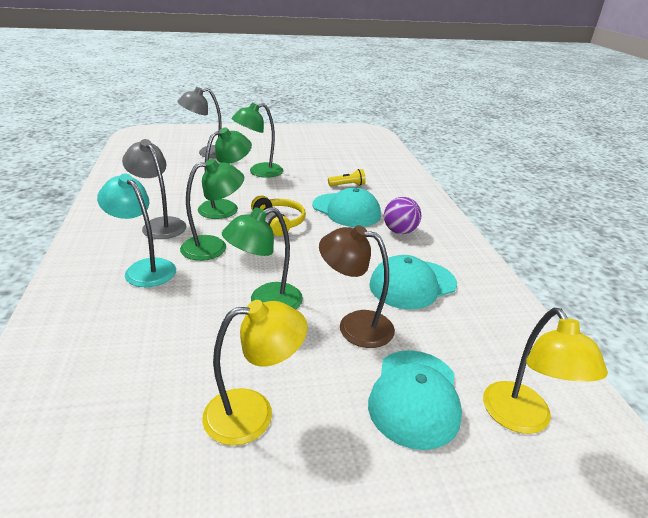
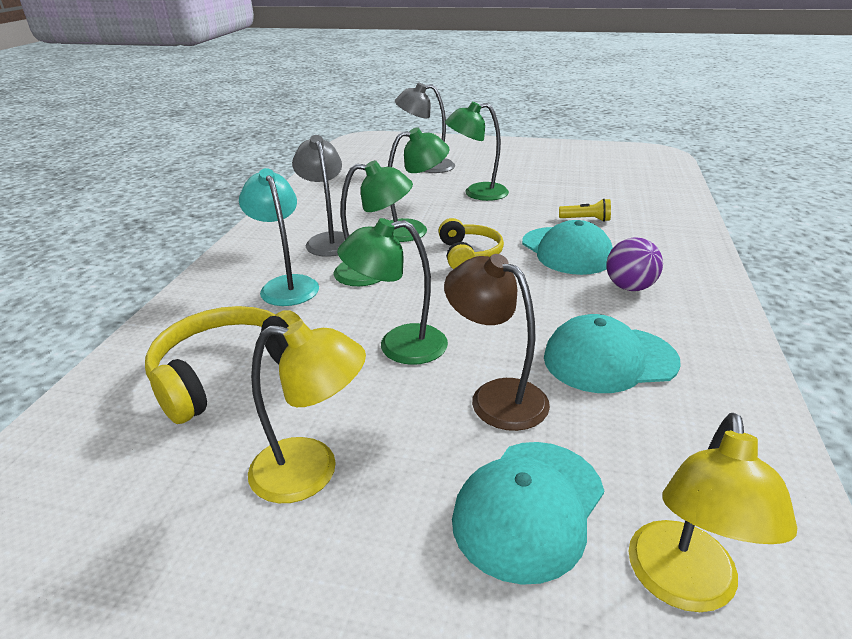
camera: 25 degrees right, 0 degrees up
none -> yellow headphones [145,306,303,424]

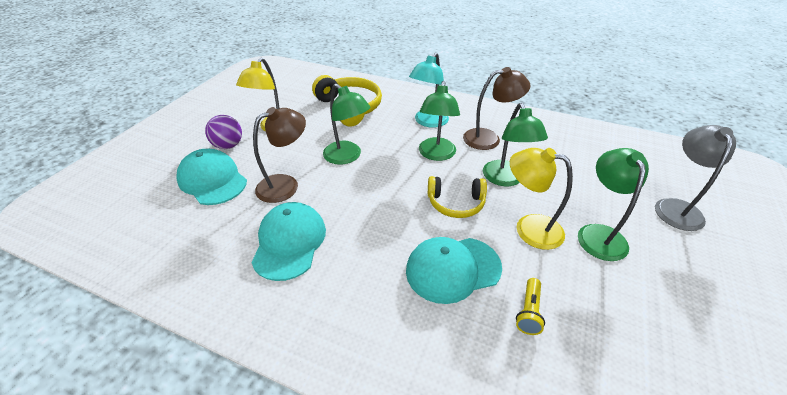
camera: 100 degrees right, 10 degrees up
turquoise lamp [239,168,319,306] -> turquoise lamp turned 135 degrees clockwise [409,53,449,128]
grey lamp [292,135,350,257] -> brown lamp [463,67,530,150]
green lamp [337,218,448,365] -> green lamp turned 135 degrees clockwise [323,84,370,165]
purple ball [606,237,663,291] -> purple ball moved to [205,115,242,149]
yellow lamp [629,413,797,612] -> yellow lamp moved to [510,148,573,250]

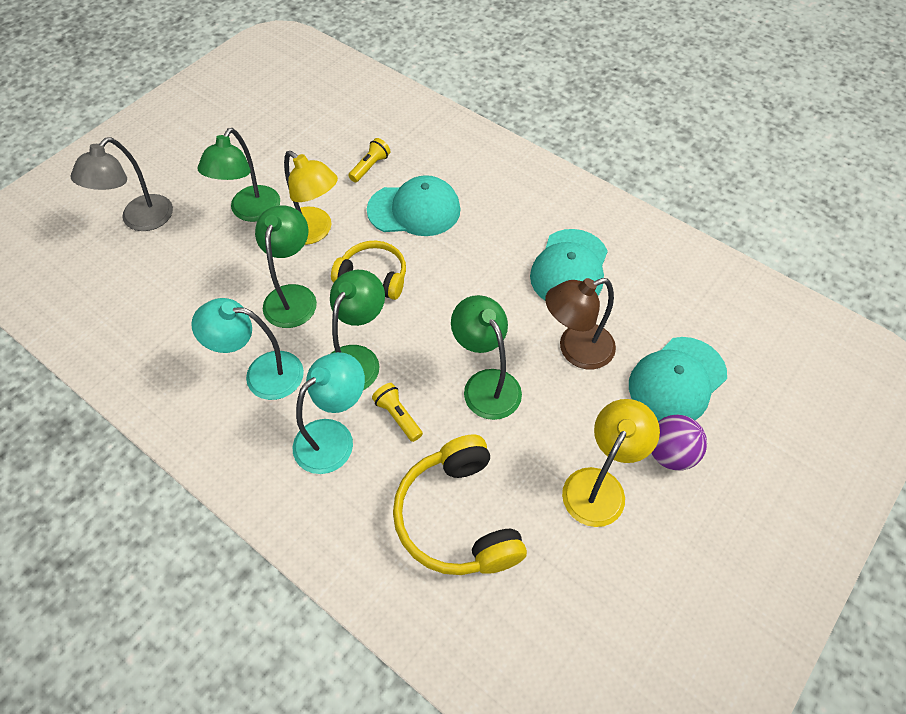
camera: 165 degrees left, 15 degrees up
turquoise cap [177,149,247,205] -> turquoise cap turned 75 degrees clockwise [629,337,727,421]
brown lamp [463,67,530,150] -> turquoise lamp [191,298,304,400]
none -> yellow flashlight [372,383,423,442]

